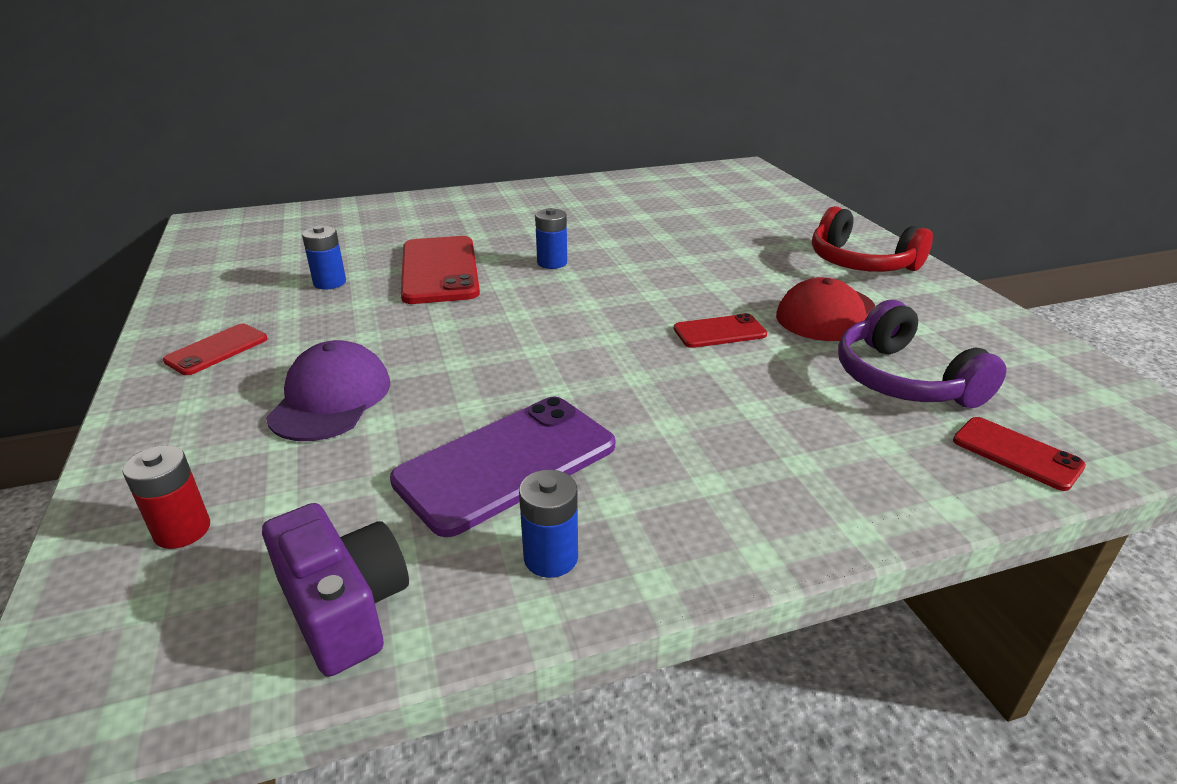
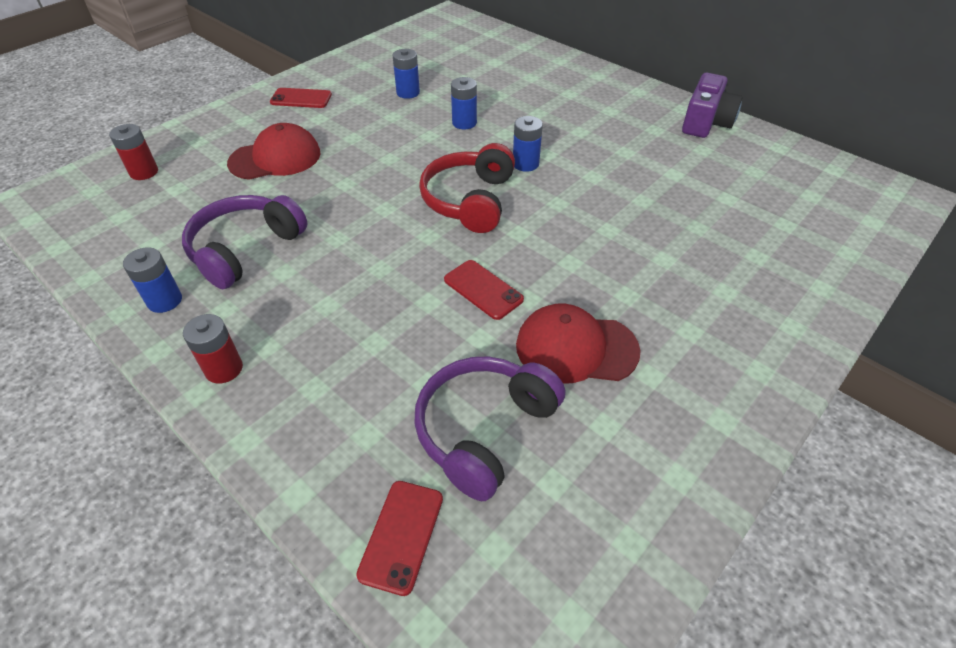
camera: 60 degrees right, 15 degrees up
purple camera [262,503,409,677] -> purple camera moved to [682,73,743,138]
purple cap [266,340,390,441] -> red cap [227,123,321,180]
purple phone [390,396,615,537] -> purple headphones [182,195,307,289]
red phone [401,236,480,304] -> blue battery [451,77,477,129]
red headphones [812,206,933,272] -> red headphones moved to [419,143,515,233]
none -> red battery [183,314,243,384]

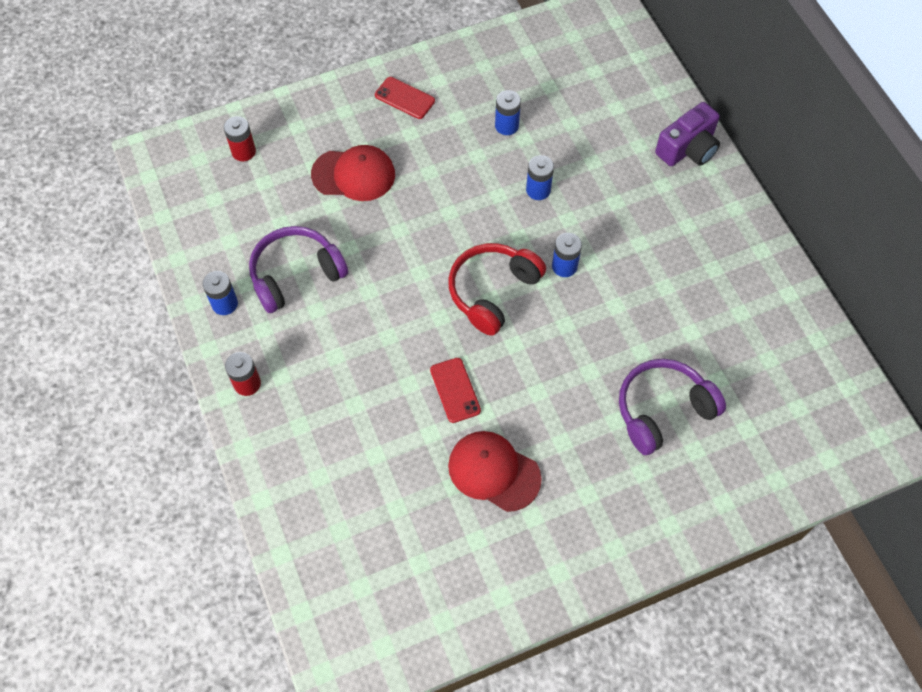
camera: 25 degrees right, 15 degrees up
red phone [356,481,443,596] -> none
purple headphones [414,356,565,501] -> purple headphones moved to [619,359,726,455]
purple camera [682,73,743,138] -> purple camera moved to [655,102,720,166]

